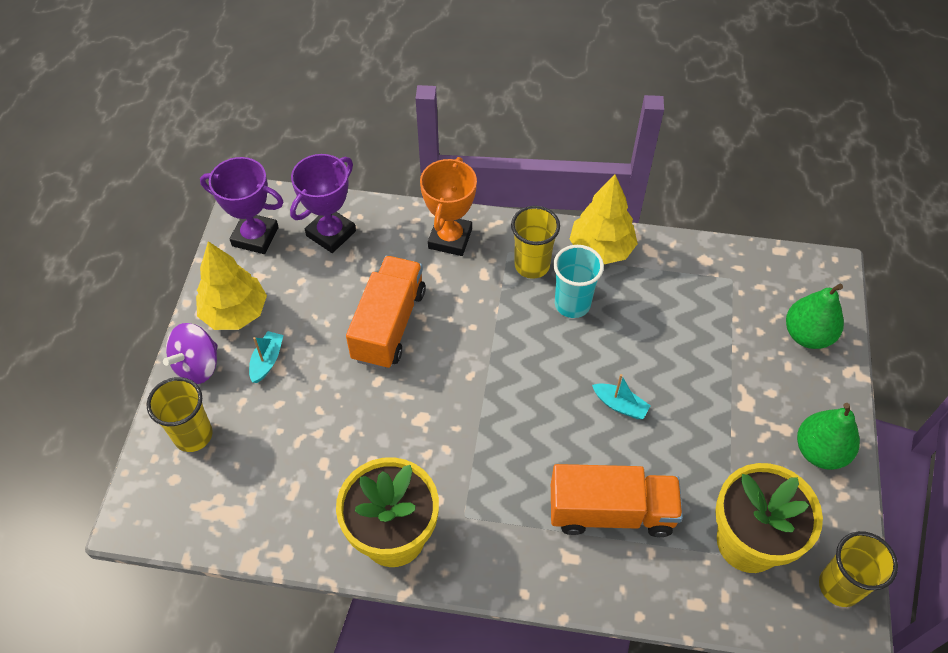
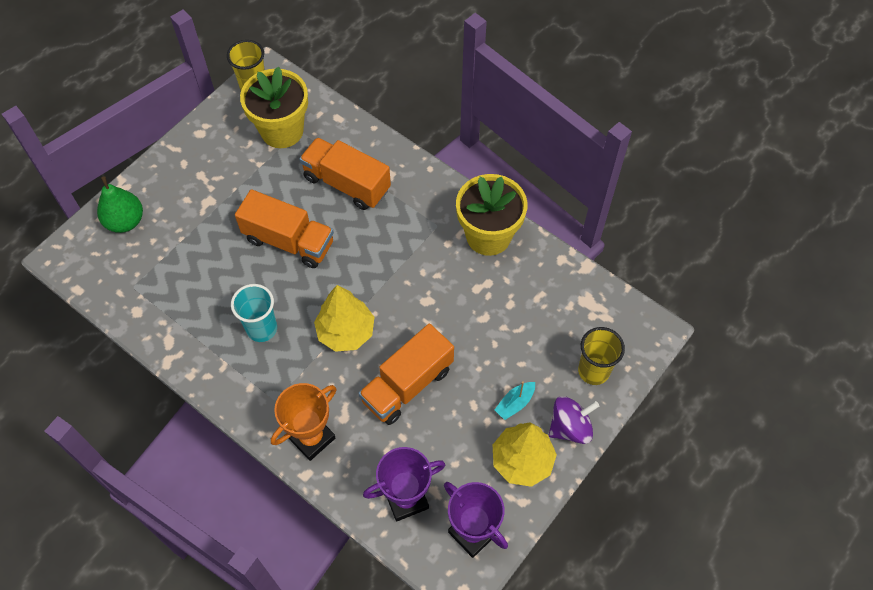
camera: 150 degrees left, 5 degrees up
yellow cup [511,206,560,279] -> none
yellow tree [570,174,638,264] -> yellow tree moved to [314,285,375,352]
turquoise boat [592,374,651,419] -> orange truck [235,189,334,268]
green pear [797,403,860,470] -> none

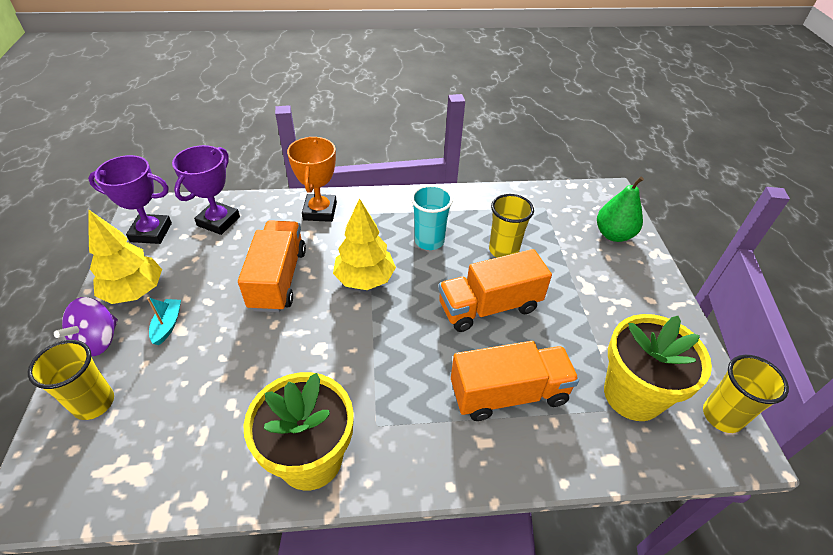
camera: 135 degrees right, 15 degrees down
none -> yellow cup [489,194,534,258]

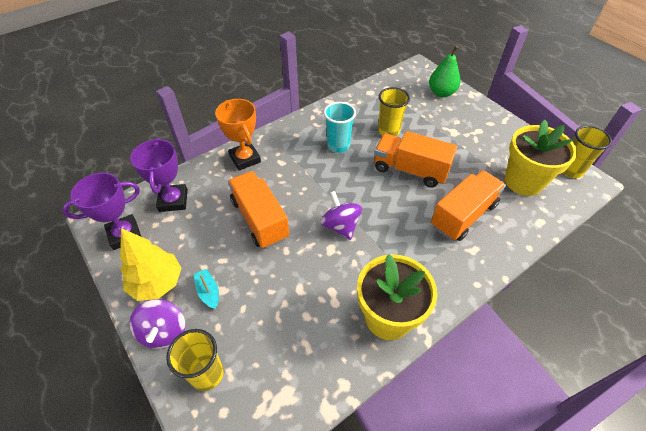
camera: 30 degrees left, 5 degrees up
yellow tree [333,198,396,290] -> none
orange truck [438,249,552,332] -> orange truck turned 75 degrees clockwise [374,131,457,188]
none -> purple spinning top [320,191,362,240]

